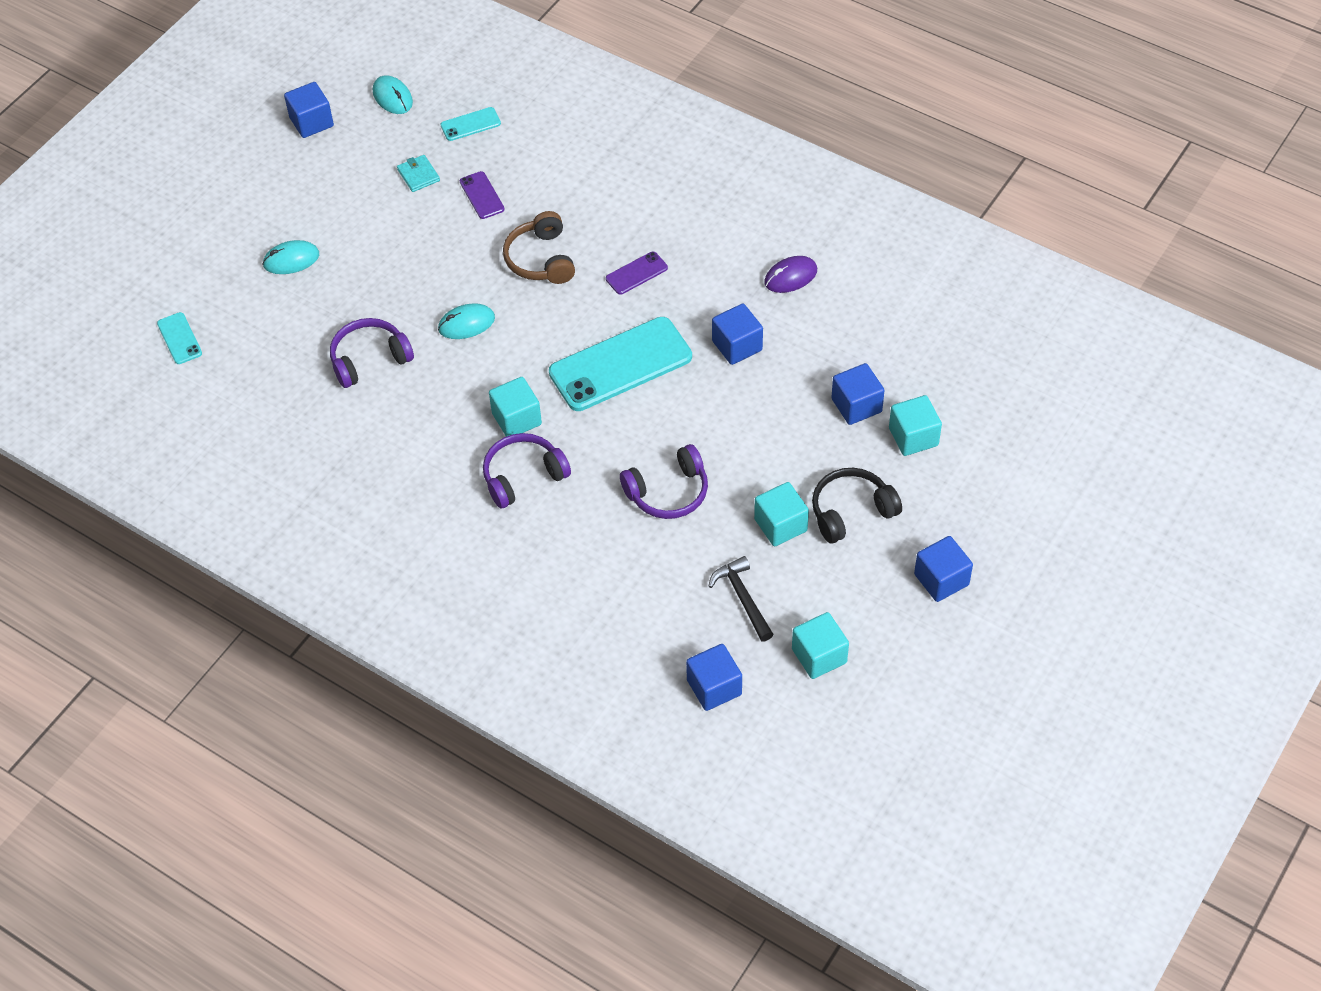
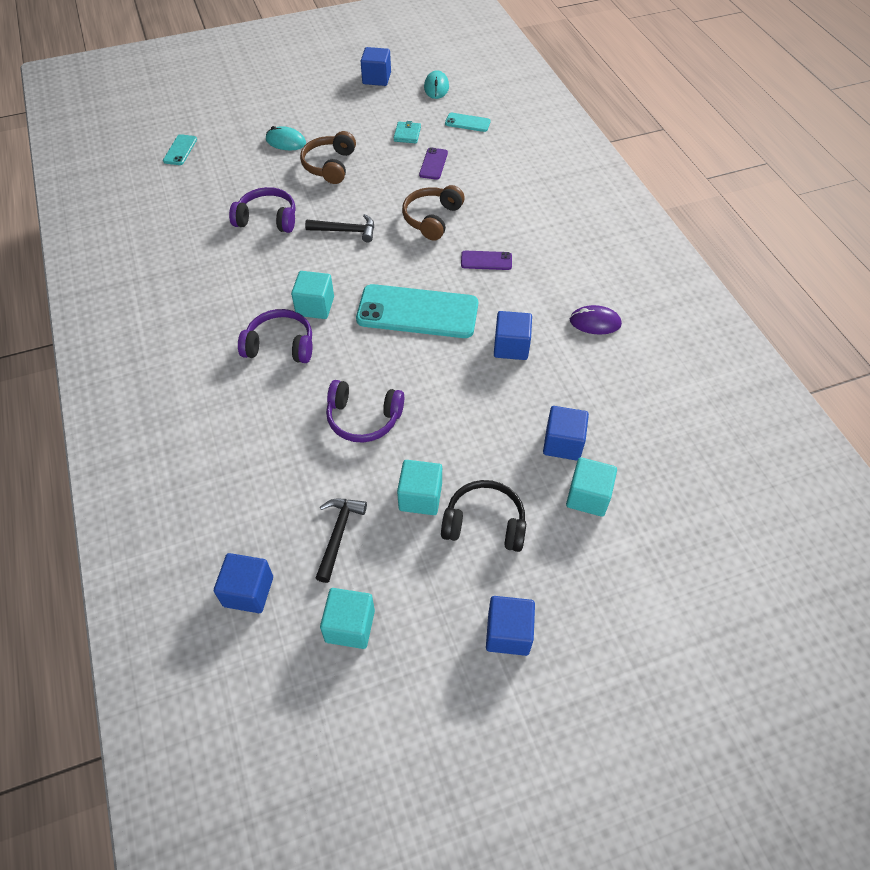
camera: 35 degrees right, 0 degrees up
turquoise mouse [438,303,495,339] -> black hammer [305,214,374,243]
none -> brown headphones [300,131,356,184]

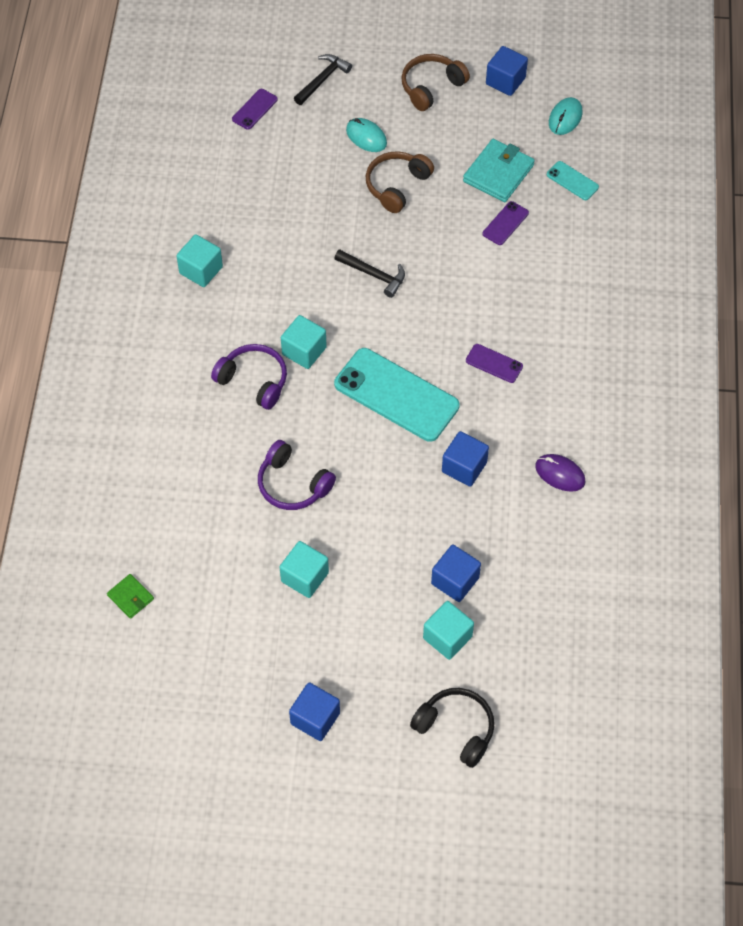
camera: 25 degrees right, 5 degrees up
turquoise phone [163,134,197,165] -> purple phone [232,89,278,130]
blue cube [214,553,273,613] -> green wallet [107,574,154,619]
purple headphones [229,187,296,233] -> none
black hammer [316,499,367,583] -> black hammer moved to [294,54,352,105]
turquoise cube [320,588,375,649] -> turquoise cube moved to [176,234,223,287]
turquoise wallet [394,121,421,143] -> turquoise wallet [463,139,535,202], size x1.82
brown headphones [402,185,465,241] -> brown headphones moved to [401,54,470,111]
black headphones [441,480,526,552] -> black headphones moved to [410,688,494,768]

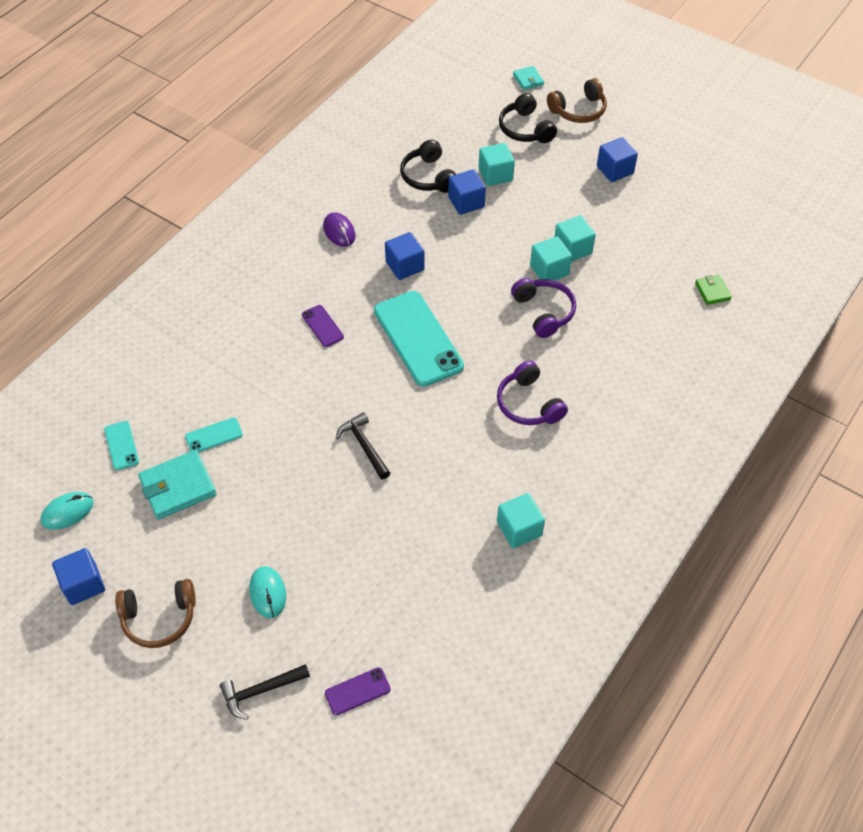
camera: 150 degrees left, 5 degrees down
turquoise cube [281,315,327,369] -> turquoise cube moved to [530,236,572,280]
brown headphones [366,151,434,213] -> brown headphones moved to [547,78,607,123]
purple phone [483,201,529,245] -> turquoise phone [185,418,243,452]
none -> black headphones [400,140,456,193]
none -> turquoise wallet [513,66,544,90]

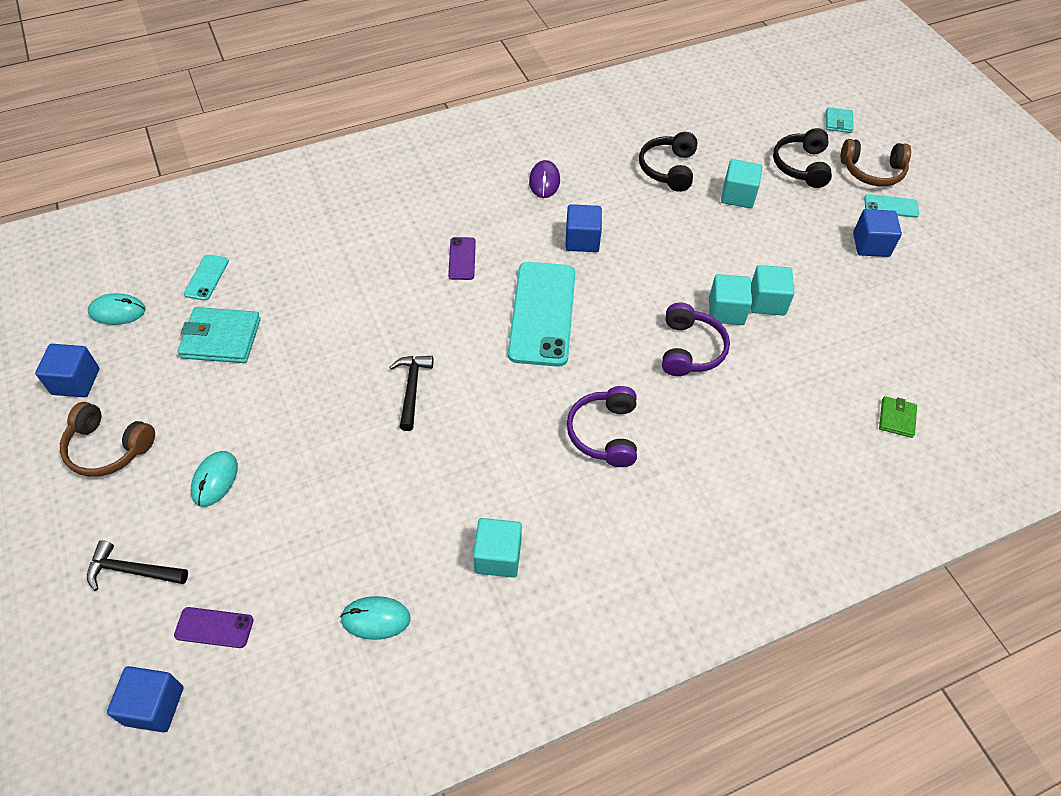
camera: 30 degrees right, 0 degrees up
turquoise phone [185,418,243,452] -> turquoise phone moved to [864,194,919,218]
blue cube [448,169,486,215] -> blue cube moved to [107,666,183,732]
none -> turquoise mouse [340,596,411,640]

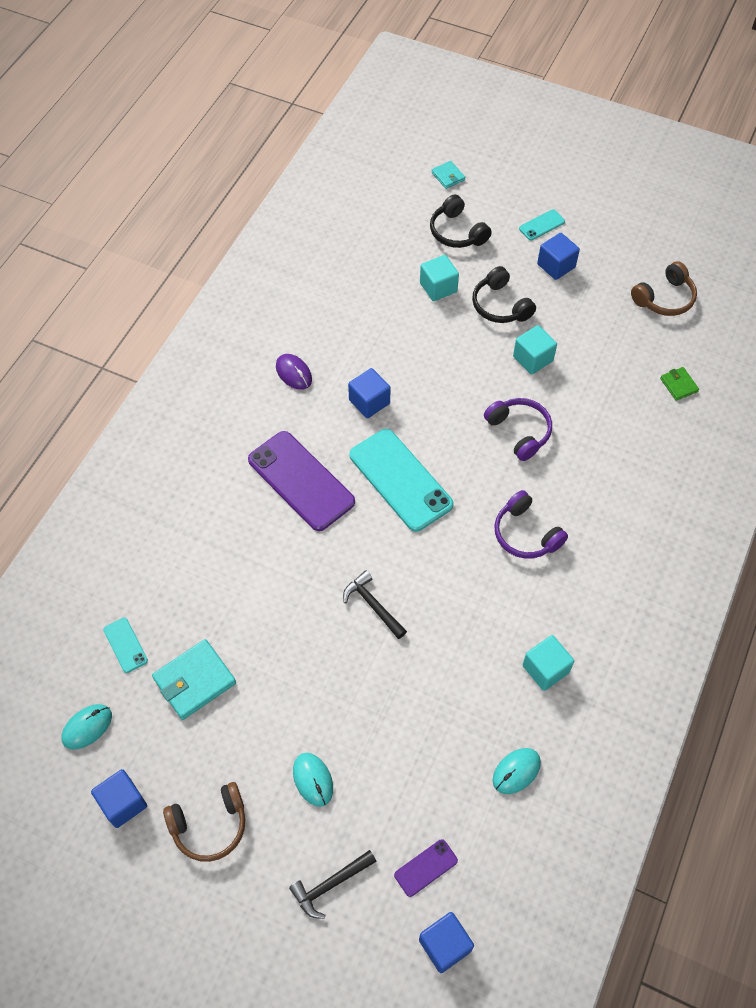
camera: 40 degrees left, 5 degrees up
purple phone [448,237,476,280] -> purple phone [248,431,355,531], size x2.20
black headphones [639,132,697,192] -> black headphones moved to [472,266,536,323]
turquoise cube [709,274,752,325] -> none
brown headphones [841,139,911,186] -> brown headphones moved to [631,261,697,316]

